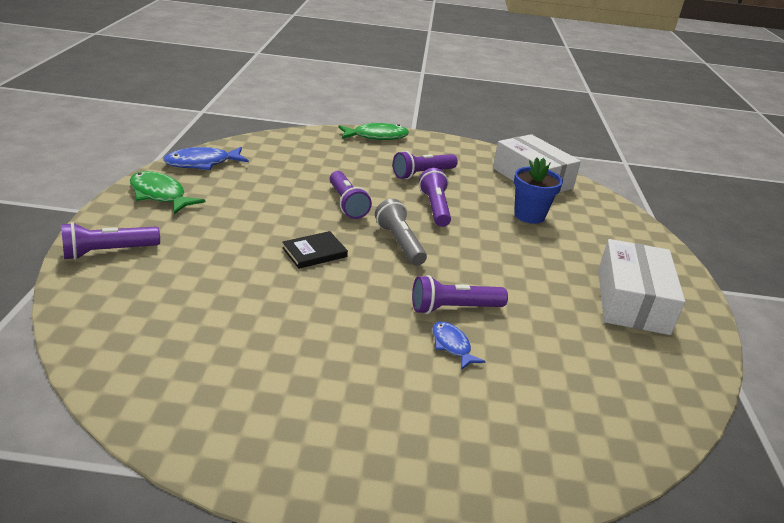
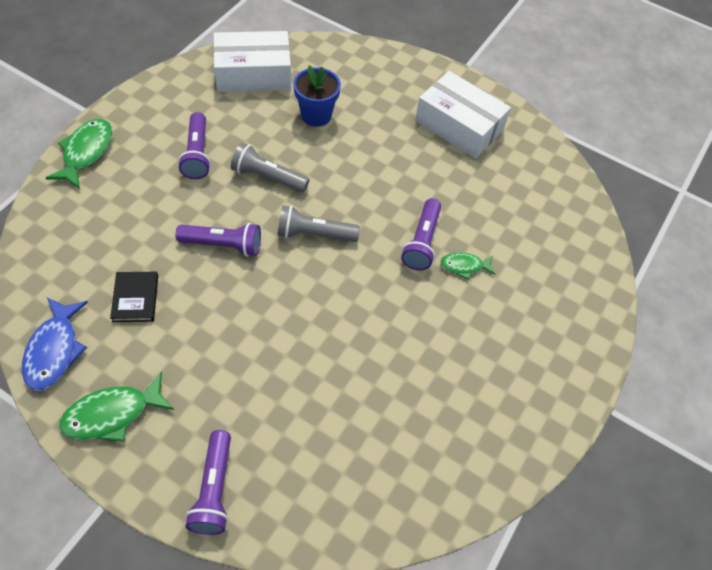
camera: 65 degrees left, 25 degrees up
black book [282,231,348,269] -> black book moved to [110,272,158,322]
purple flashlight [419,168,451,227] -> grey flashlight [231,142,309,193]
blue fish [432,321,486,370] -> green fish [440,253,495,280]

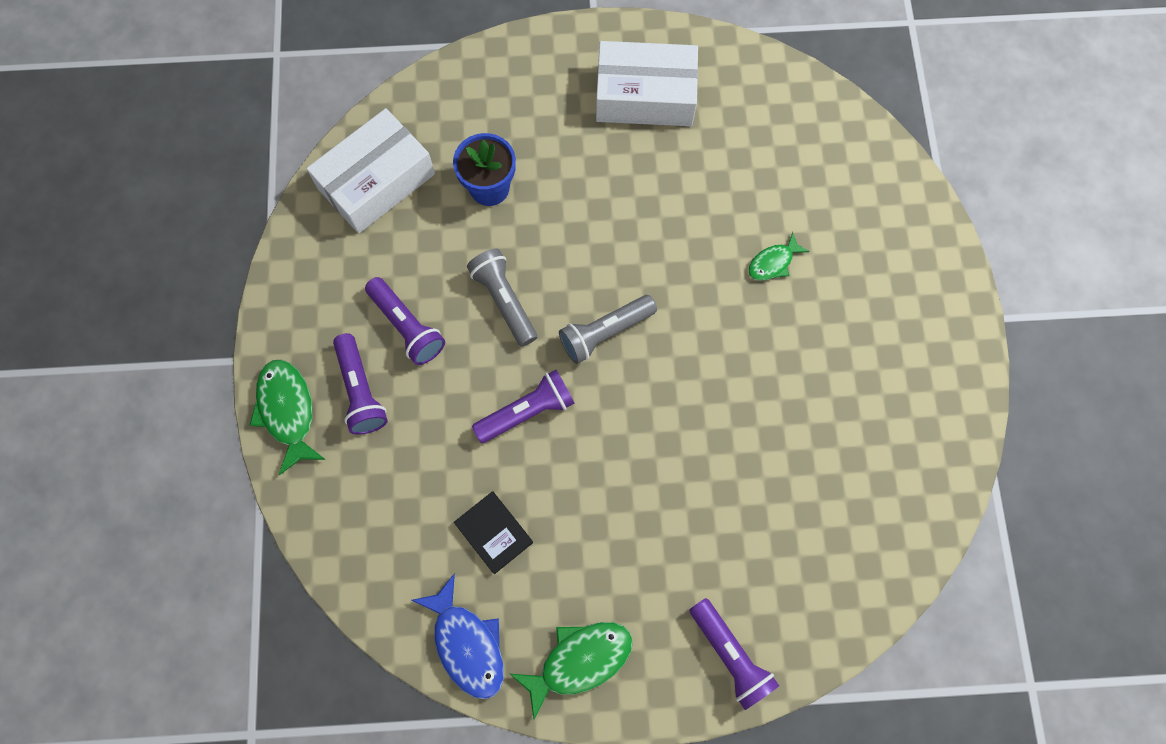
camera: 30 degrees left, 15 degrees up
green fish [59,372,174,442] -> green fish turned 150 degrees counterclockwise [510,622,633,720]
grey flashlight [231,142,309,193] -> grey flashlight turned 75 degrees clockwise [467,249,537,347]
purple flashlight [401,198,441,271] -> purple flashlight moved to [333,333,388,435]

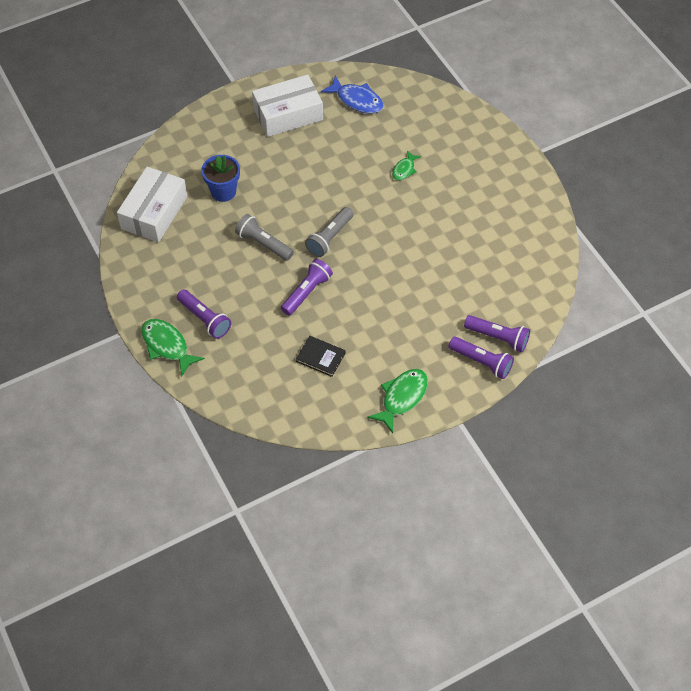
camera: 25 degrees left, 15 degrees down
purple flashlight [365,277,445,365] -> purple flashlight moved to [464,315,530,352]
blue fish [412,573,504,699] -> blue fish moved to [321,75,384,114]

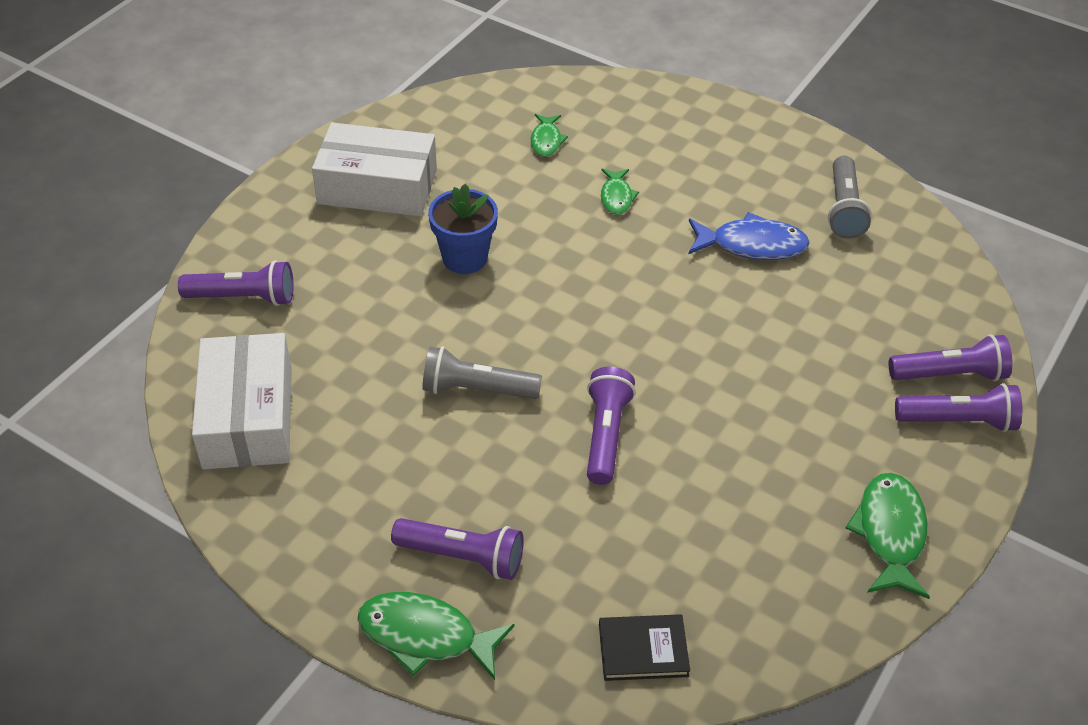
camera: 30 degrees left, 10 degrees down
blue flower pot [201,155,240,202] -> blue flower pot moved to [428,184,498,274]
white box [252,74,323,137] -> white box turned 60 degrees clockwise [312,123,437,216]
black book [296,336,345,377] -> black book moved to [599,614,690,681]
grey flashlight [305,207,354,257] -> grey flashlight moved to [828,156,872,239]
blue fish [321,75,384,114] -> blue fish moved to [688,212,810,260]
none -> purple flashlight [178,260,294,306]
none -> green fish [531,114,568,157]

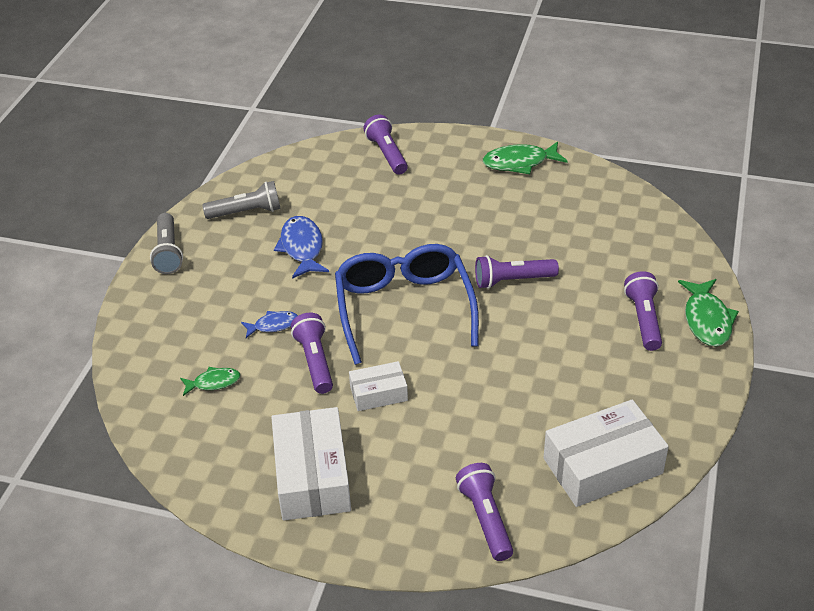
camera: 105 degrees left, 5 degrees down
grey flashlight [422,346,542,399] -> grey flashlight moved to [150,213,183,274]
blue flower pot [428,184,498,274] -> white box [349,361,408,411]
black book [599,614,690,681] -> none
green fish [601,169,639,215] -> blue fish [241,311,298,338]
purple flashlight [895,383,1022,432] -> purple flashlight moved to [291,313,333,394]
none -> blue glasses [335,244,479,365]

